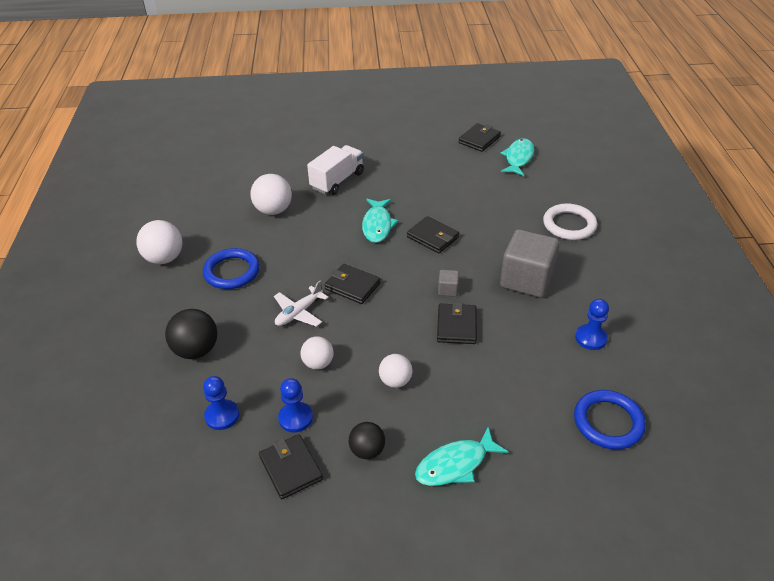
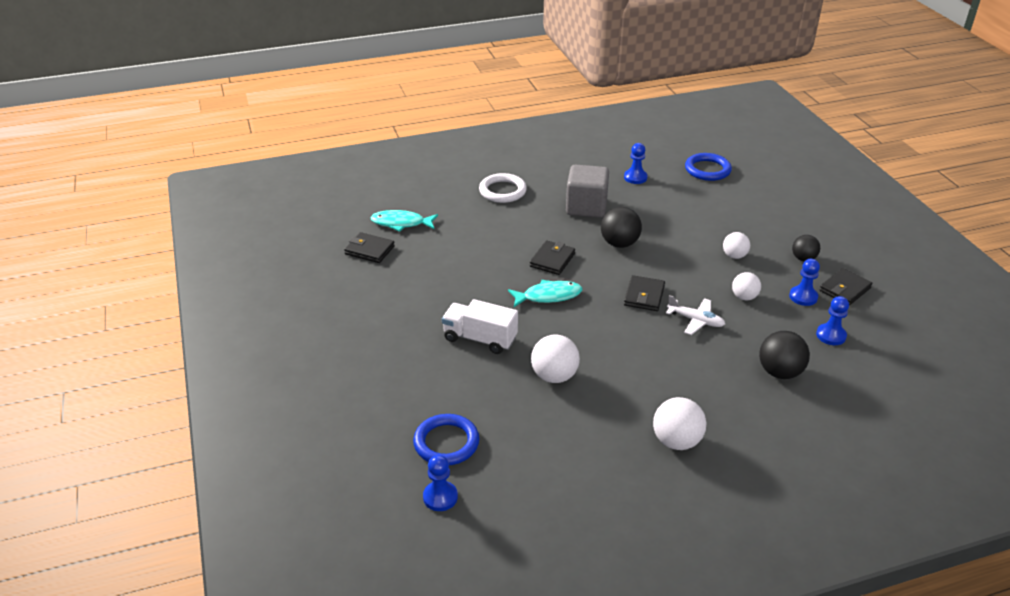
camera: 105 degrees left, 5 degrees down
blue ring [203,248,260,289] -> blue ring moved to [413,414,479,465]
turquoise fish [415,427,508,486] -> none
black wallet [437,302,477,344] -> none
grey cube [438,270,459,297] -> black ball [601,207,642,248]
none -> blue pawn [423,455,458,511]

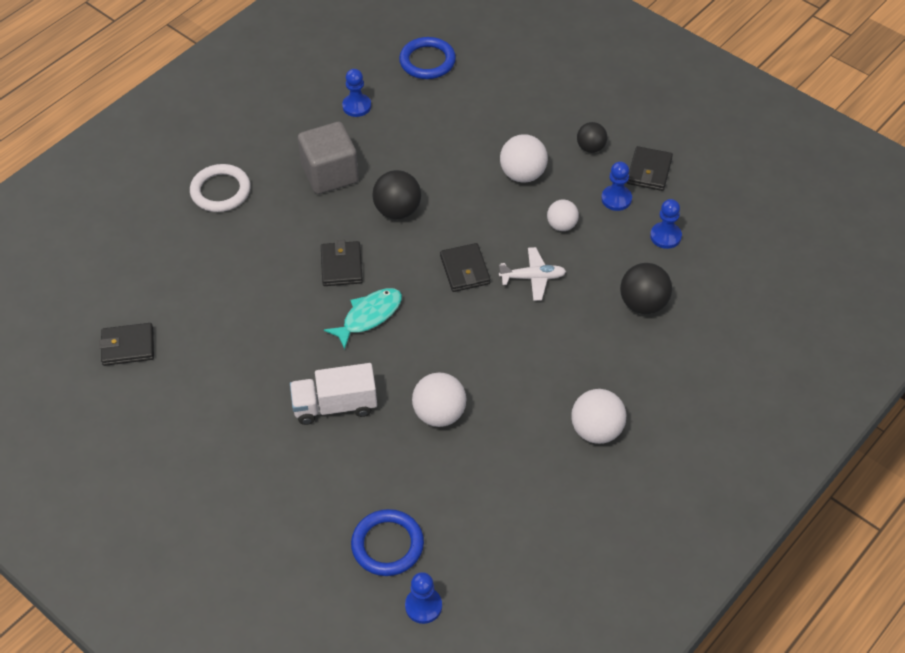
camera: 30 degrees left, 15 degrees up
turquoise fish [370,210,438,232] -> none
white ball [723,232,750,259] -> white ball [500,134,548,183], size x1.55

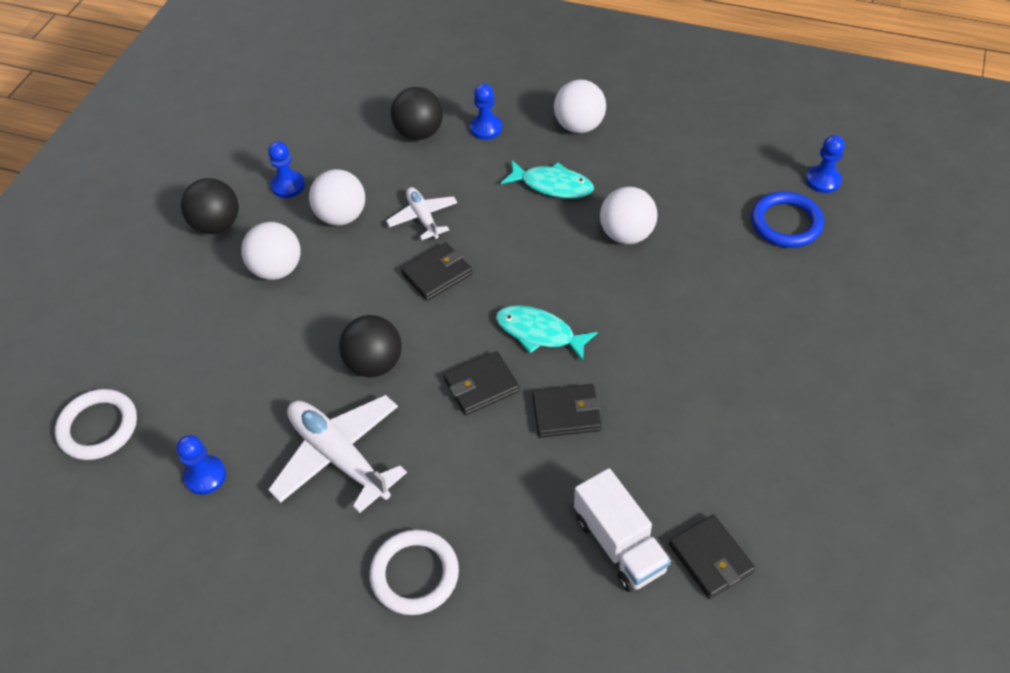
camera: 110 degrees left, 0 degrees up
white truck [290,363,377,425] -> white truck moved to [574,468,671,592]
grey cube [298,122,359,194] -> white plane [268,395,407,513]
blue ring [399,37,456,79] -> white ring [55,389,137,460]
white ball [547,199,579,231] -> white ball [309,169,365,225], size x1.55
black ball [577,122,607,153] -> black ball [181,178,239,234], size x1.55
black wallet [627,146,673,191] -> black wallet moved to [532,384,602,438]
blue pawn [650,199,682,249] -> blue pawn moved to [470,83,502,140]
none -> turquoise fish [501,160,594,198]

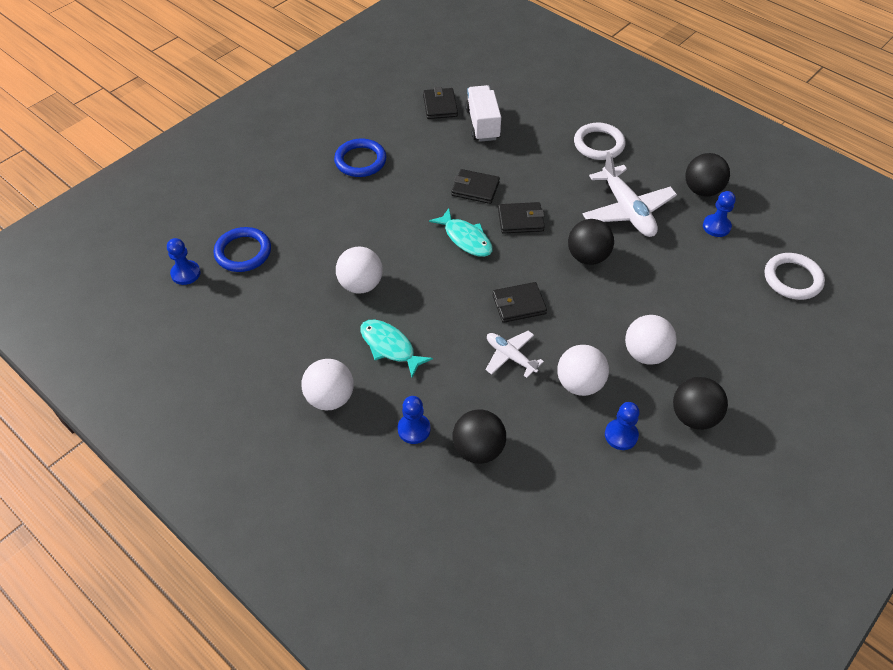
camera: 160 degrees left, 0 degrees up
white plane [386,187,457,240] -> white plane turned 135 degrees clockwise [486,331,544,378]
none -> blue ring [334,138,386,177]
none -> black ball [685,153,730,197]

